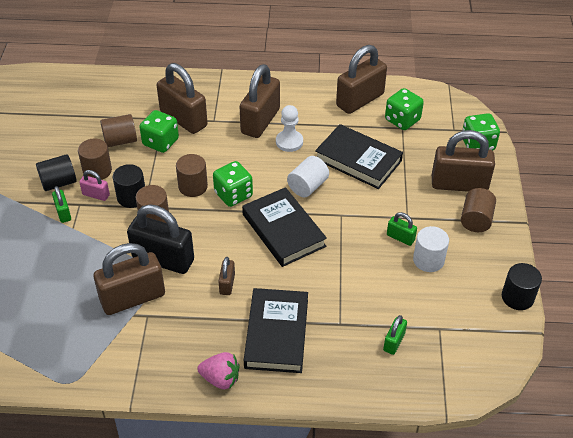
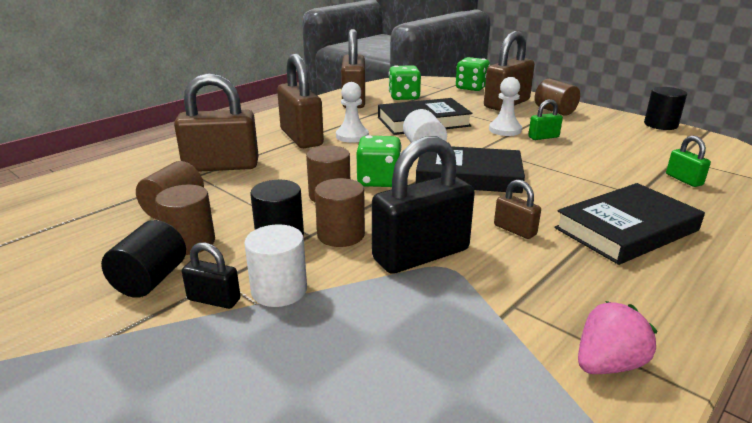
camera: 50 degrees left, 20 degrees down
green padlock [52,186,71,223] -> black padlock [182,242,240,309]
pink padlock [79,170,110,201] -> none
brown padlock [94,243,165,315] -> none
green dice [139,110,179,153] -> none
pink strawberry [197,352,239,389] -> pink strawberry moved to [578,301,658,374]
black book [244,288,308,373] -> black book turned 75 degrees counterclockwise [555,183,705,265]
white cylinder [413,226,449,272] -> white cylinder moved to [244,224,307,307]
none -> white pawn [489,77,522,136]

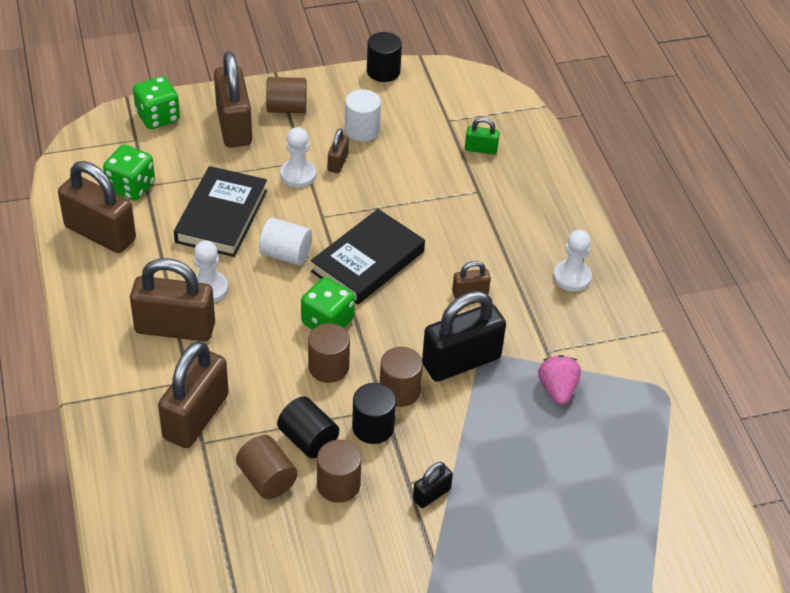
camera: 60 degrees left, 20 degrees up
black cylinder [101,220,186,298] -> black cylinder moved to [277,396,339,458]
white cylinder [244,224,307,307] -> white cylinder moved to [345,89,381,142]
black padlock [372,136,475,274] -> black padlock turned 60 degrees clockwise [422,291,506,382]
green padlock [528,99,563,140] -> brown padlock [328,128,349,173]
black book [555,183,705,265] -> none
pink strawberry [578,301,658,374] -> pink strawberry moved to [538,355,581,405]
none -> white pawn [553,230,592,292]

